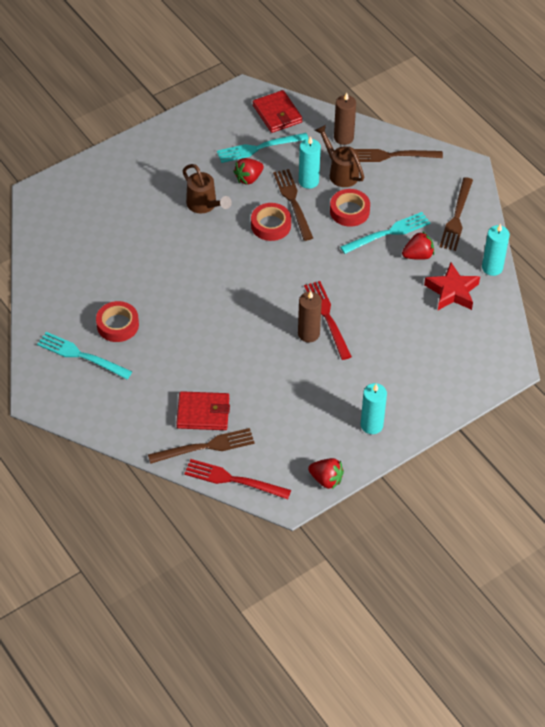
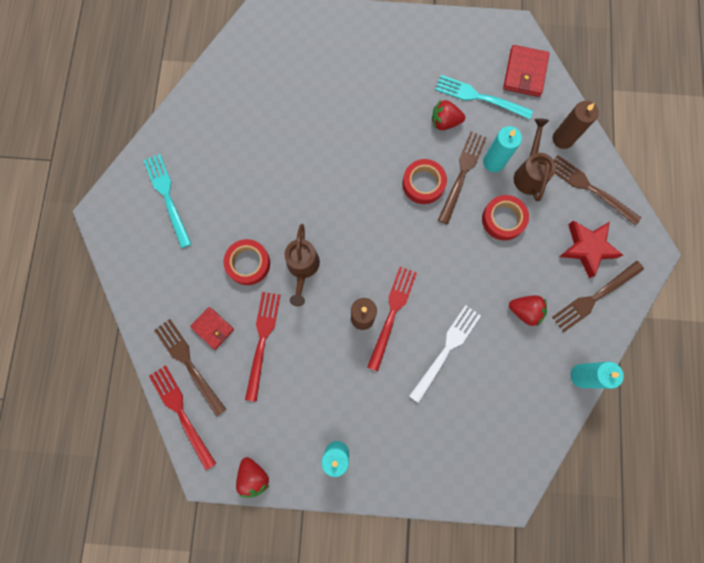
camera: 40 degrees right, 25 degrees up
red tape [96,301,139,342] -> red tape moved to [224,239,270,285]
brown fork [148,428,255,464] -> brown fork turned 150 degrees counterclockwise [154,319,227,416]
red wallet [176,391,230,430] -> red wallet [190,307,234,350], size x0.66
brown watering can [183,164,232,213] -> brown watering can moved to [285,224,320,306]
turquoise fork [340,212,430,254] -> none
red star [424,262,480,310] -> red star moved to [559,220,623,278]
none -> red fork [245,292,281,402]
none -> white fork [409,305,481,403]

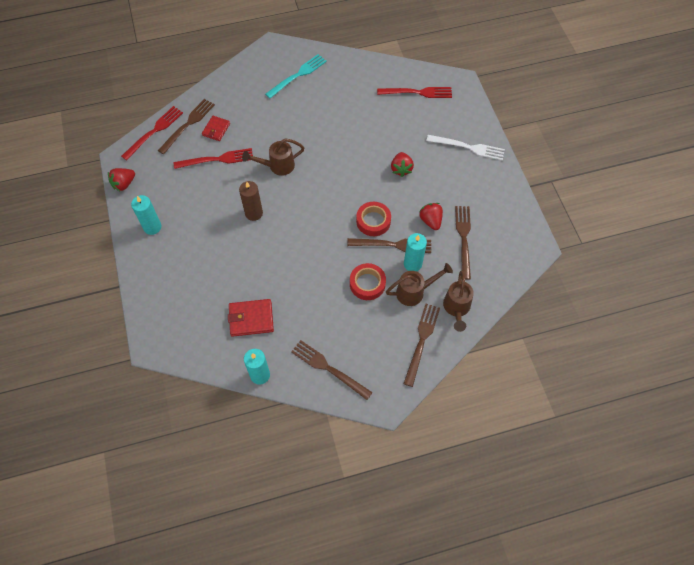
camera: 70 degrees right, 15 degrees down
red tape [224,239,270,285] -> none
red fork [367,267,417,371] -> red fork moved to [377,87,452,98]
white fork [409,305,481,403] -> white fork moved to [426,135,505,161]
turquoise fork [435,75,533,119] -> brown fork [455,206,471,280]
red wallet [503,45,550,97] -> red wallet moved to [228,299,274,337]
red strawberry [509,295,547,326] -> red strawberry moved to [391,152,414,177]
brown candle [553,101,599,149] -> brown watering can [443,271,474,332]
red star [559,220,623,278] -> none

